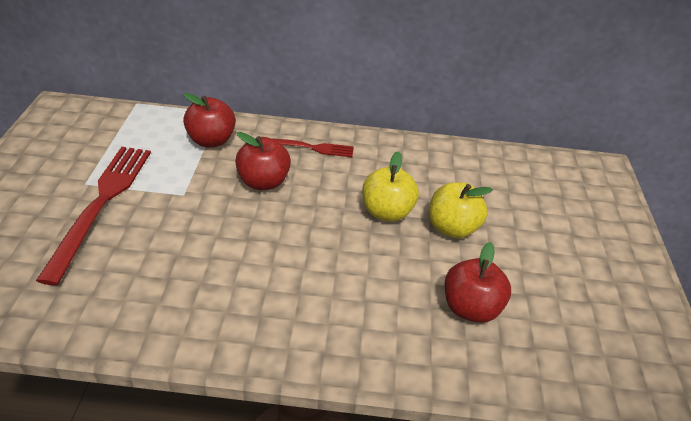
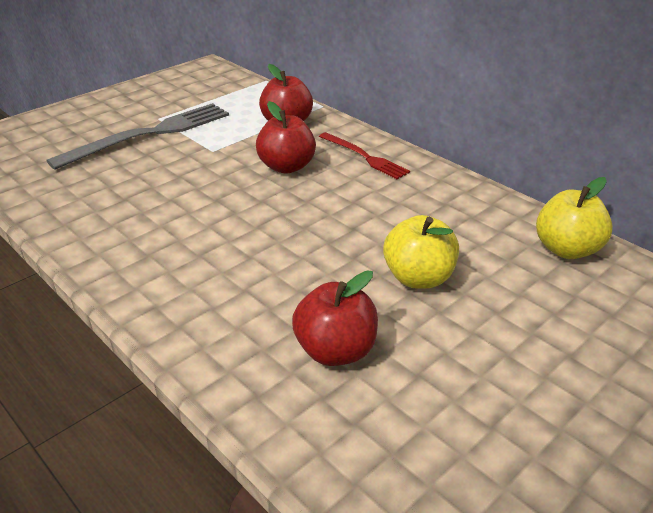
camera: 45 degrees right, 5 degrees down
red fork [36,147,151,285] -> grey fork [46,103,229,170]
yellow apple [362,152,419,222] -> yellow apple moved to [536,177,613,259]

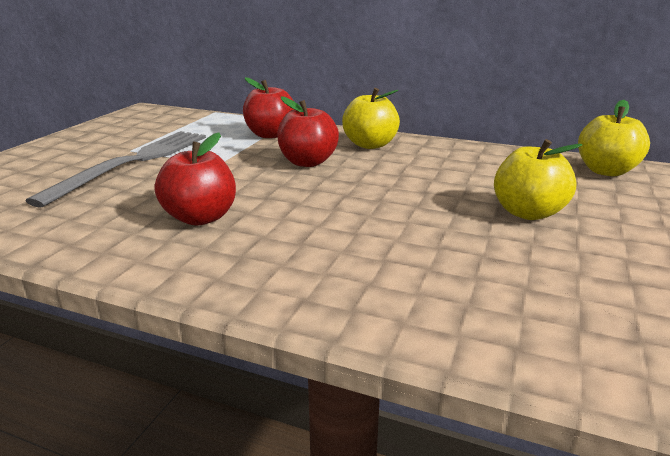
camera: 25 degrees left, 10 degrees down
red apple [292,271,378,366] -> red apple moved to [155,133,236,226]
red fork [319,132,410,179] -> yellow apple [342,88,400,149]

